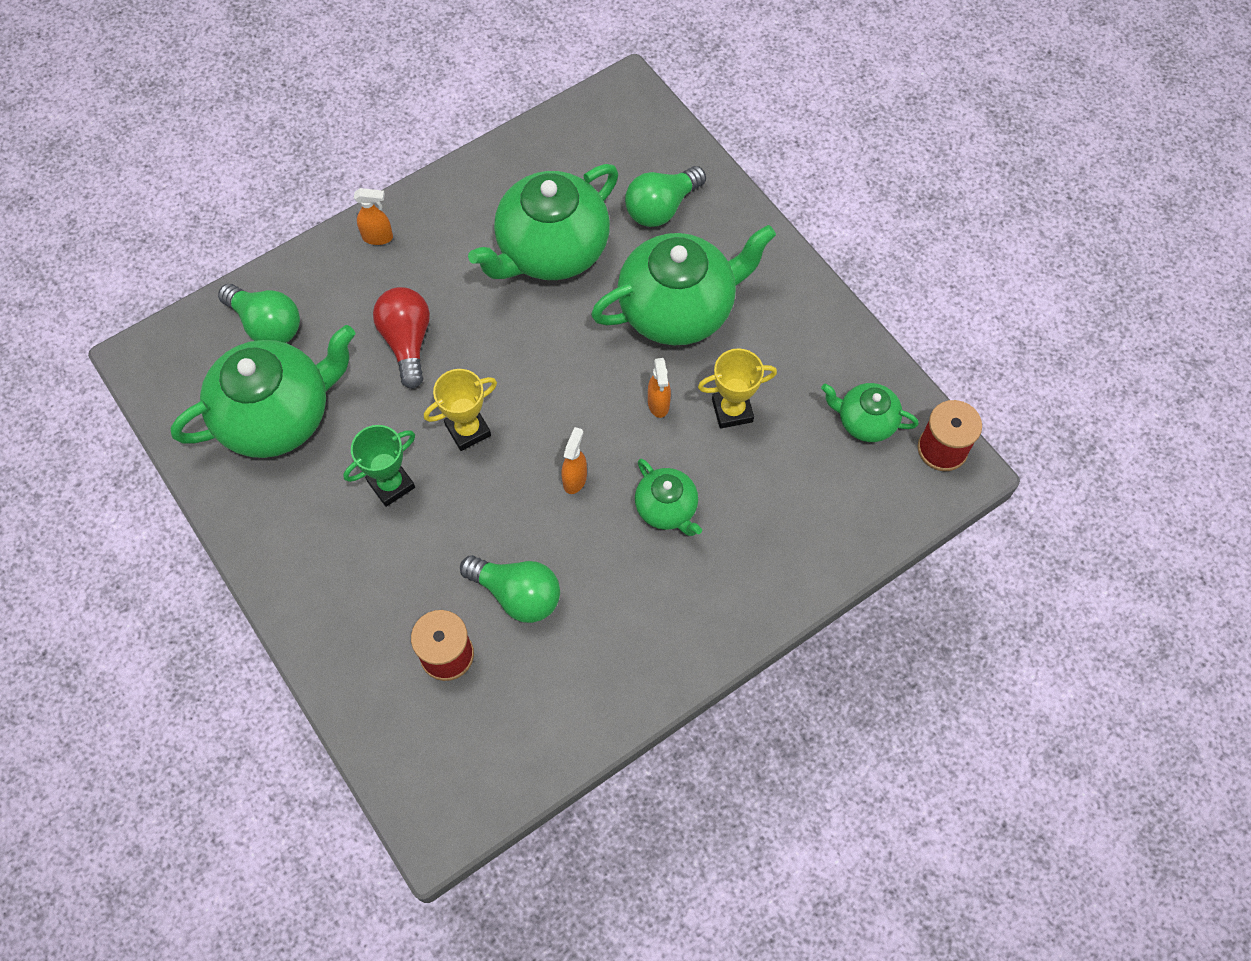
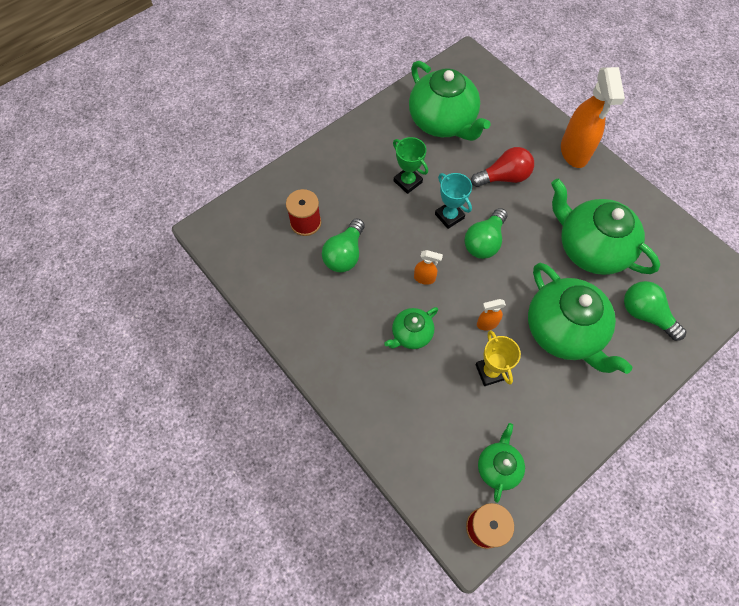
camera: 85 degrees right, 0 degrees up
green light bulb [218,284,300,343] -> green light bulb moved to [464,208,507,259]
orange spray bottle [354,188,393,245] -> orange spray bottle [561,67,625,168], size x2.22
yellow trophy [424,369,497,451] -> turquoise trophy [435,173,472,229]

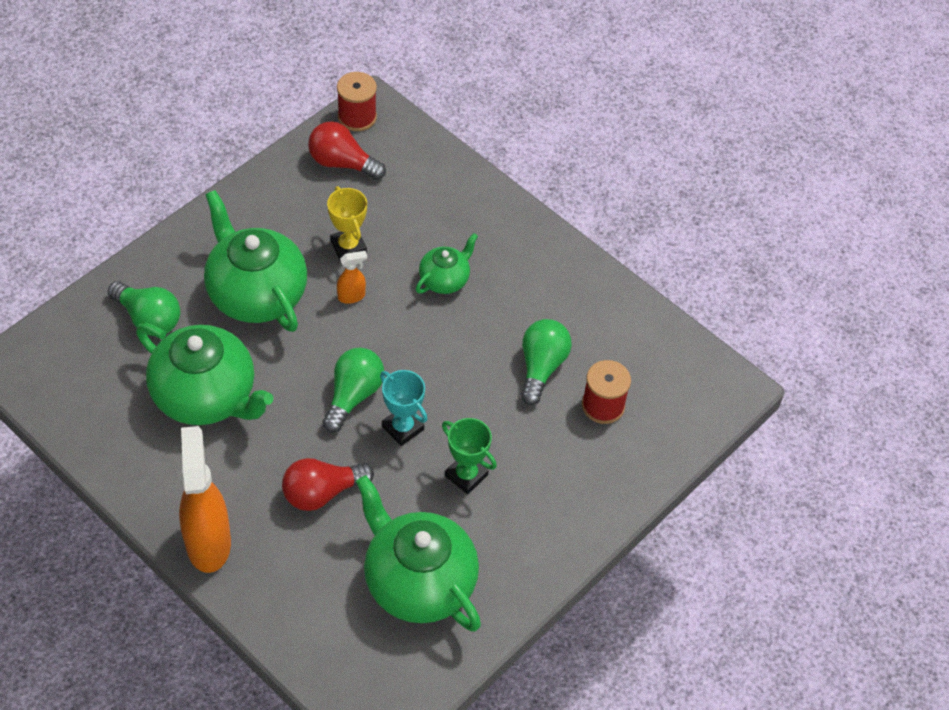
camera: 170 degrees right, 10 degrees down
orange spray bottle [414,250,443,285] -> none
green teapot [478,423,525,503] -> red light bulb [308,121,386,180]

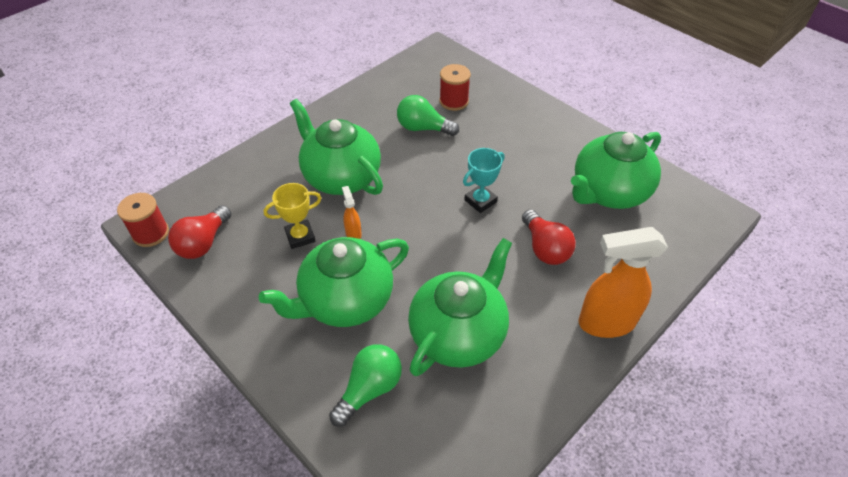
camera: 85 degrees left, 5 degrees down
green light bulb [322,348,384,433] -> none
green teapot [416,233,478,294] -> green teapot [290,99,383,195], size x1.96
green trophy [442,418,497,494] -> none

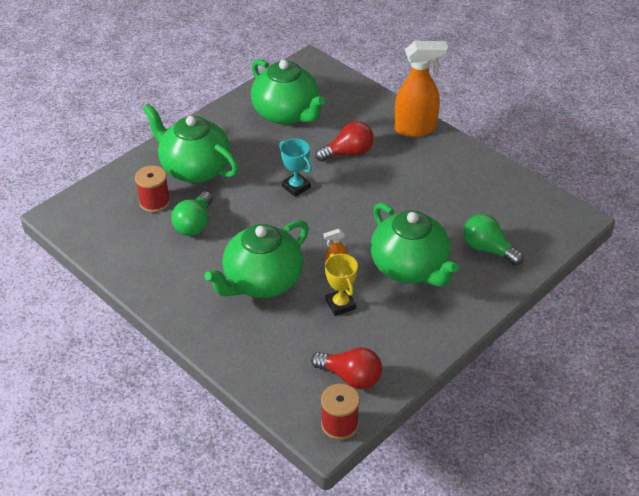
camera: 90 degrees left, 5 degrees down
green teapot [408,238,512,376] -> green teapot moved to [142,103,239,183]
orange spray bottle [578,227,668,338] -> orange spray bottle turned 90 degrees counterclockwise [395,41,448,137]

